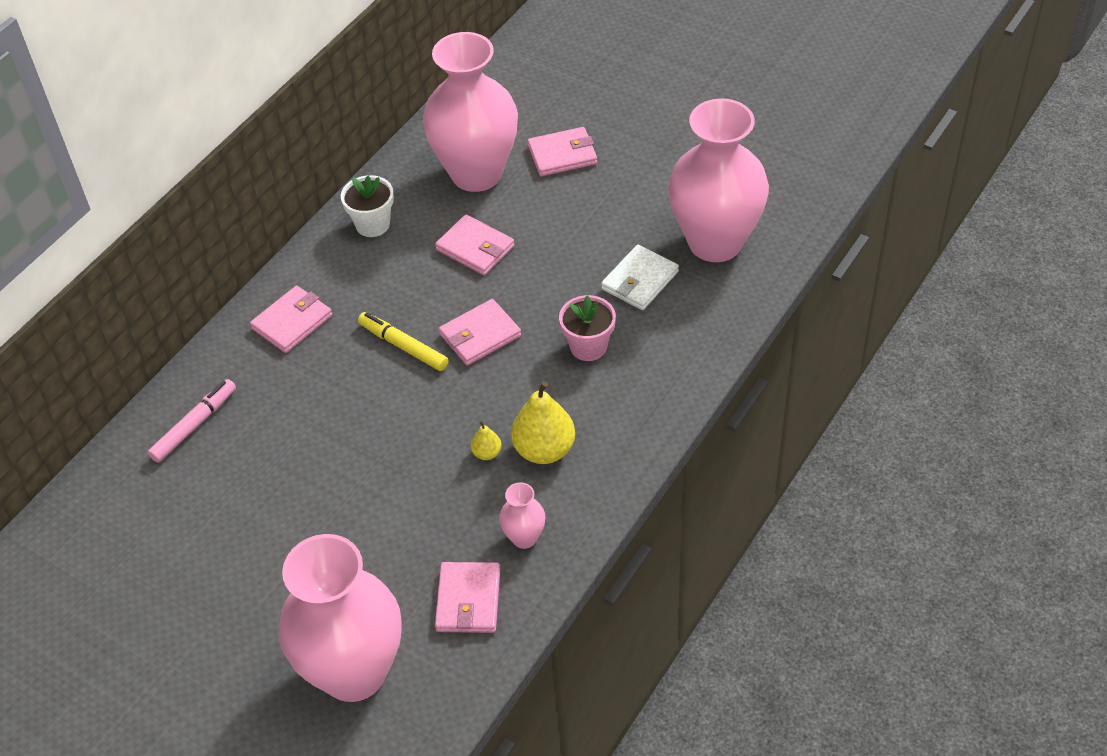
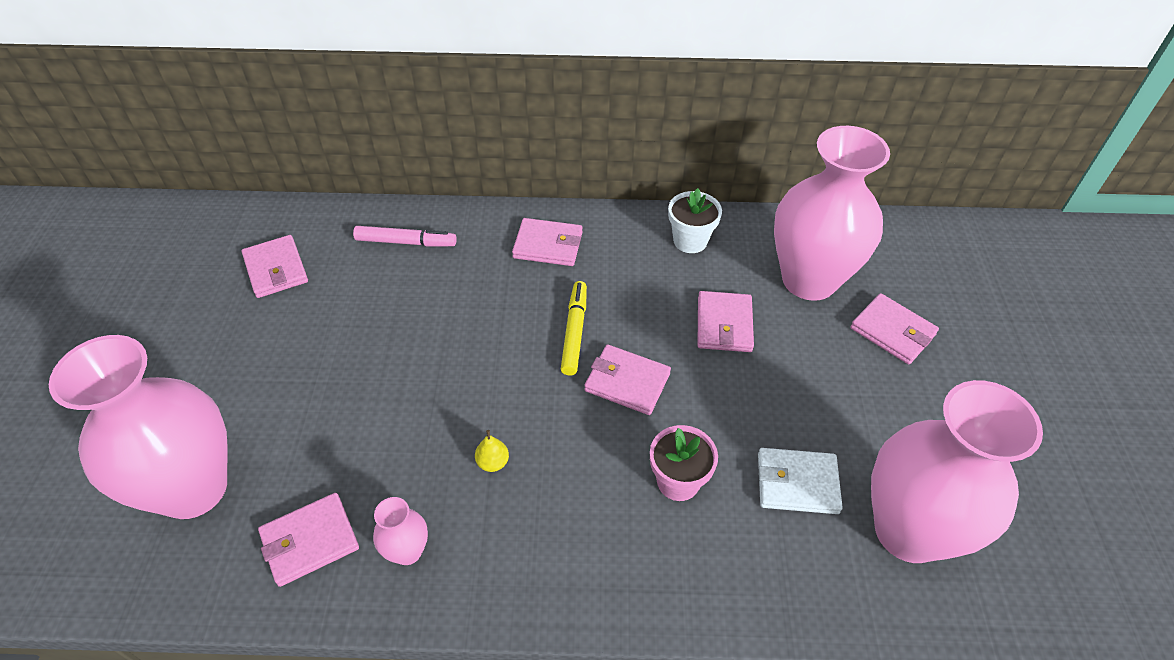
camera: 55 degrees right, 0 degrees up
yellow pear [511,381,575,464] -> none
none -> pink wallet [242,235,308,298]

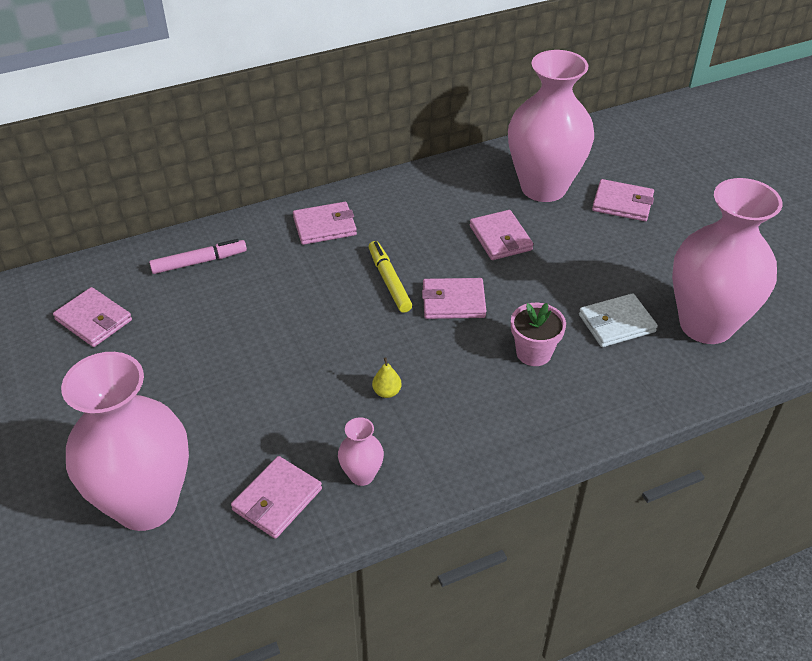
camera: 25 degrees left, 5 degrees down
white flower pot [668,188,722,253] -> none

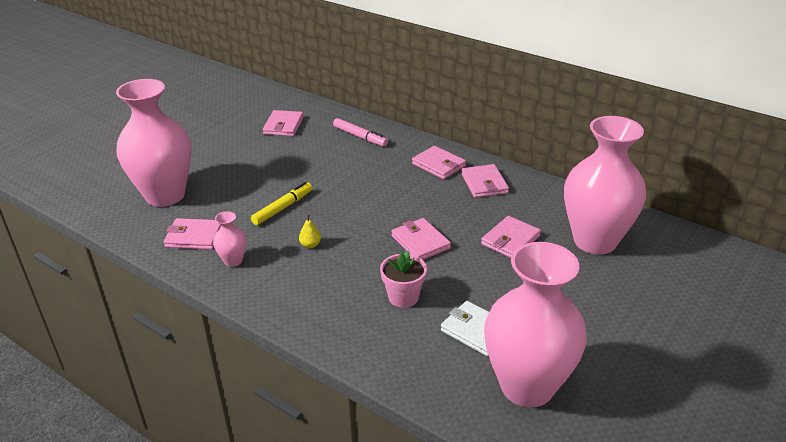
camera: 60 degrees right, 10 degrees down
yellow marker [369,241,412,313] -> yellow marker moved to [251,182,312,225]
pink wallet [592,179,654,221] -> pink wallet moved to [461,164,509,198]

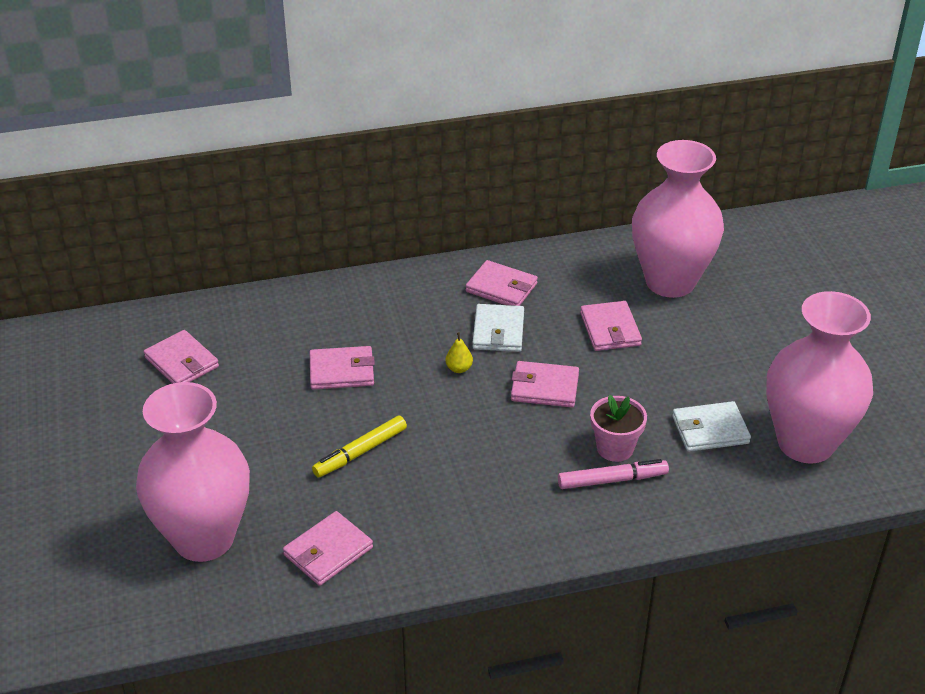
camera: 50 degrees left, 5 degrees up
pink vase [213,211,246,267] -> none
yellow marker [251,182,312,225] -> yellow marker turned 120 degrees counterclockwise [312,416,407,477]
yellow pear [299,214,321,248] -> yellow pear moved to [445,332,473,373]
pink marker [333,118,388,147] -> pink marker moved to [558,459,669,489]
pink wallet [412,146,466,179] -> pink wallet moved to [310,346,375,390]
none -> white wallet [472,304,524,352]

